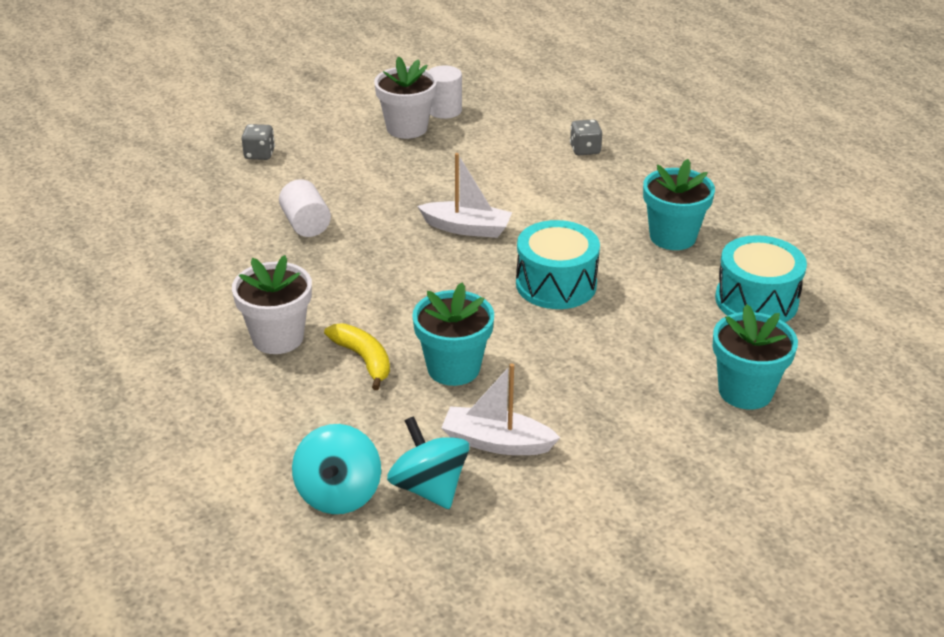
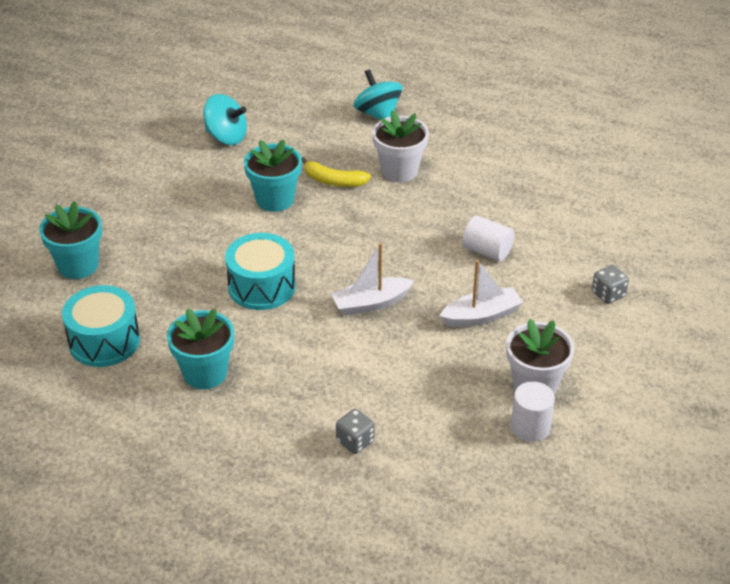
camera: 145 degrees right, 5 degrees up
turquoise spinning top [292,424,381,514] -> turquoise spinning top moved to [354,69,402,120]
white boat [442,363,560,455] -> white boat moved to [439,260,523,327]

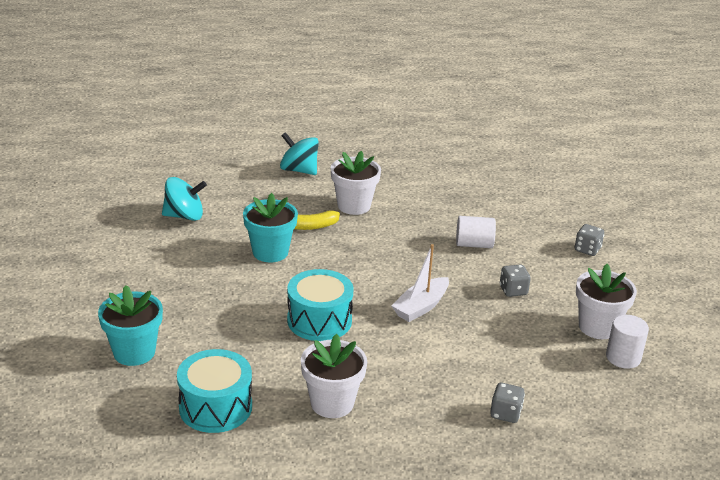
camera: 30 degrees left, 10 degrees down
turquoise flower pot [167,308,234,389] -> white flower pot [301,334,367,418]
white boat [439,260,523,327] -> grey dice [500,264,531,297]

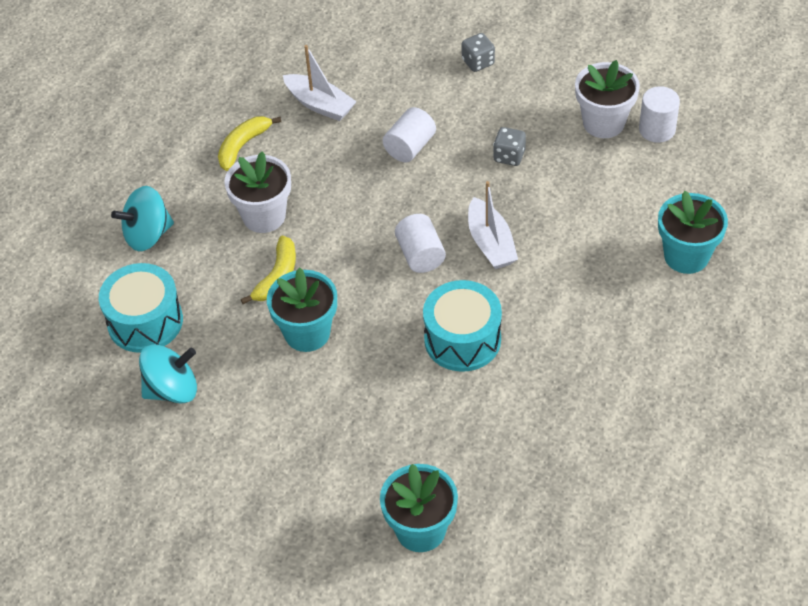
camera: 55 degrees left, 20 degrees up
turquoise spinning top [162,177,207,221] -> turquoise spinning top turned 45 degrees clockwise [139,344,197,404]
turquoise drum [177,349,252,433] -> turquoise drum moved to [99,263,183,353]
white flower pot [301,334,367,418] -> none
grey dice [490,383,525,423] -> turquoise flower pot [658,191,728,274]
none -> yellow banana [218,116,281,171]
none -> white boat [283,45,357,121]
none -> white cylinder [395,214,446,273]

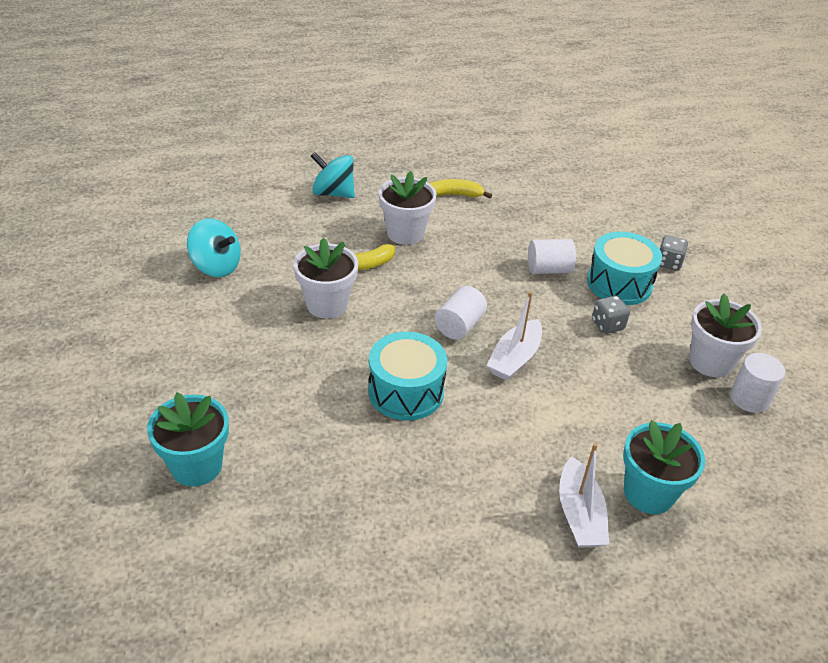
camera: 45 degrees right, 10 degrees down
turquoise drum [99,263,183,353] -> turquoise drum moved to [587,232,662,305]
turquoise flower pot [267,267,337,352] -> white flower pot [294,238,358,319]
white boat [283,45,357,121] -> white boat moved to [559,443,609,548]

